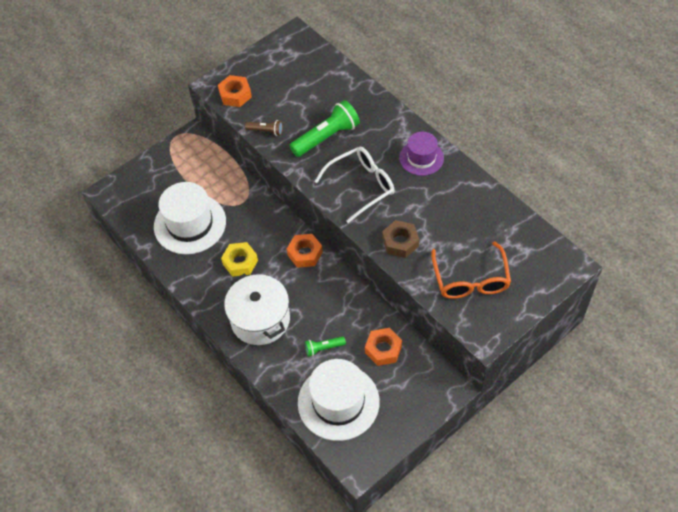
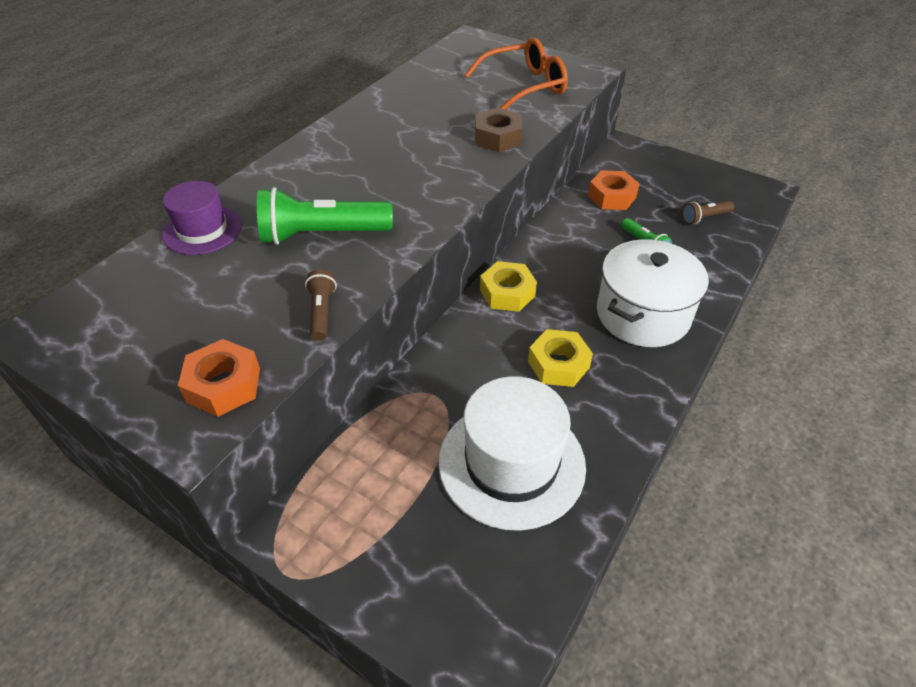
camera: 110 degrees left, 10 degrees down
orange nut [287,234,323,268] -> yellow nut [480,261,537,312]
green flashlight [289,100,360,157] -> green flashlight turned 45 degrees counterclockwise [257,187,393,245]
white hat [298,359,380,441] -> brown flashlight [682,201,734,224]
white glasses [314,147,395,223] -> none
purple hat [399,132,444,176] -> purple hat moved to [162,181,242,255]

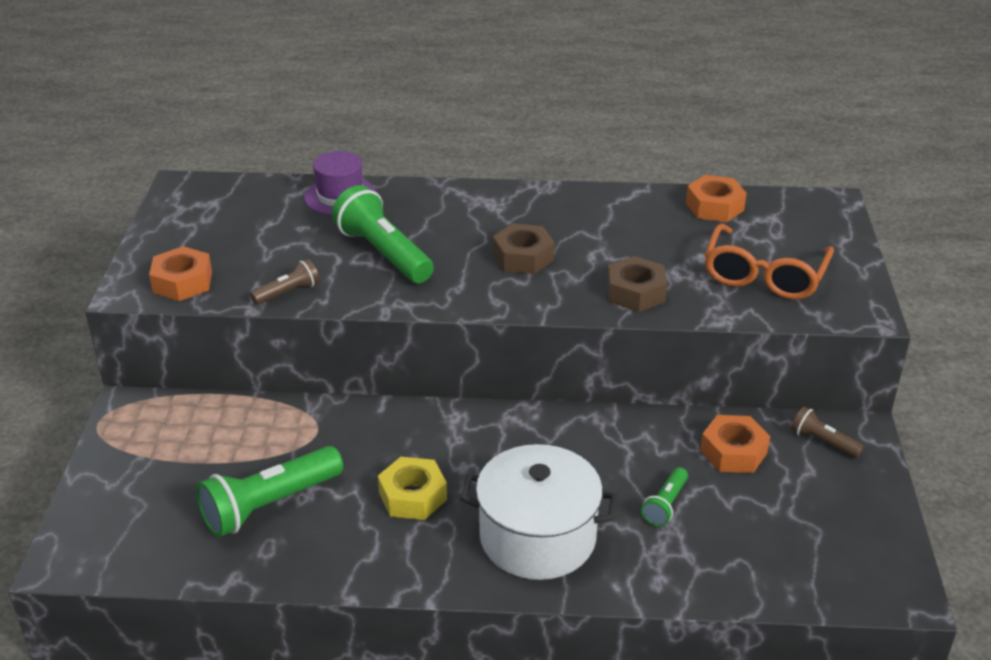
camera: 60 degrees right, 10 degrees down
white hat [439,376,586,531] -> green flashlight [196,446,343,537]
orange glasses [465,38,568,110] -> orange glasses turned 75 degrees clockwise [704,224,834,300]
yellow nut [480,261,537,312] -> none
brown flashlight [682,201,734,224] -> brown flashlight moved to [791,406,864,458]
none -> brown nut [493,223,555,274]
none -> orange nut [686,175,747,222]

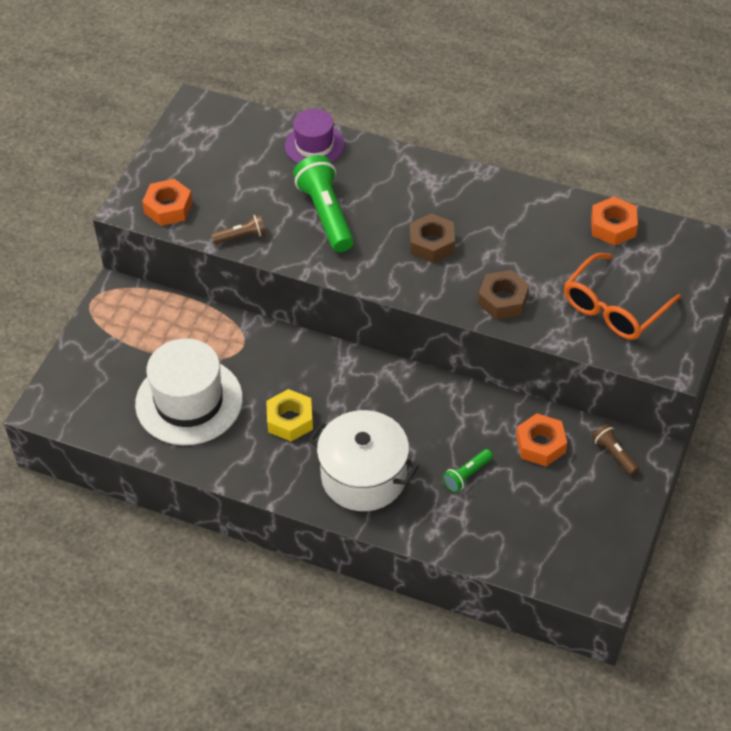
camera: 20 degrees right, 15 degrees up
green flashlight [196,446,343,537] -> white hat [135,338,243,445]

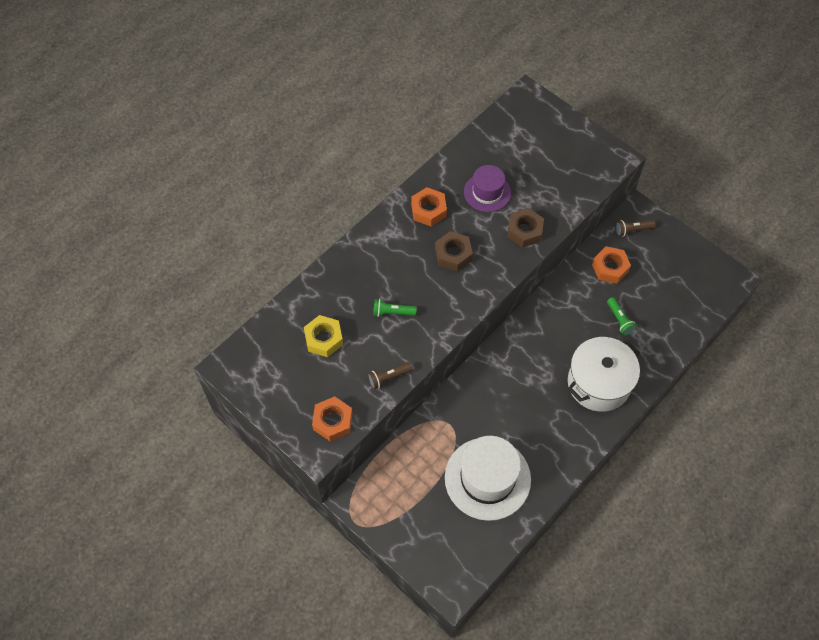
camera: 70 degrees left, 10 degrees up
brown flashlight [211,214,266,244] -> brown flashlight turned 120 degrees counterclockwise [368,362,413,389]
yellow nut [266,389,313,441] -> yellow nut moved to [304,315,343,357]
purple hat [285,109,345,163] -> purple hat moved to [464,165,511,212]
green flashlight [293,155,354,252] -> green flashlight [373,299,417,317], size x0.51
orange glasses [564,253,681,340] -> none
orange nut [591,197,638,246] -> orange nut moved to [411,187,447,226]

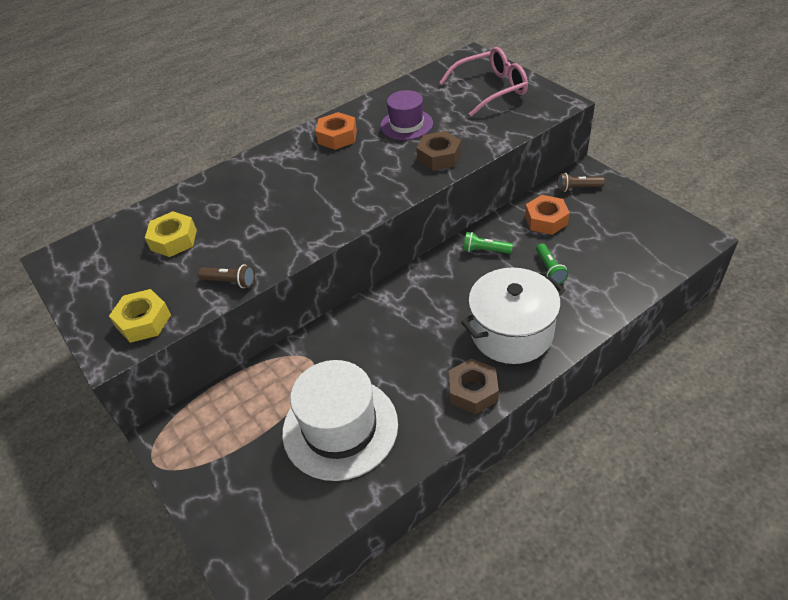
camera: 15 degrees right, 15 degrees down
orange nut [312,396,353,442] -> yellow nut [109,289,171,343]
brown flashlight [368,362,413,389] -> brown flashlight turned 150 degrees counterclockwise [198,264,255,288]
green flashlight [373,299,417,317] -> green flashlight moved to [464,232,513,254]
brown nut [435,231,473,271] -> brown nut moved to [449,359,499,414]
none -> pink glasses [439,47,528,117]

